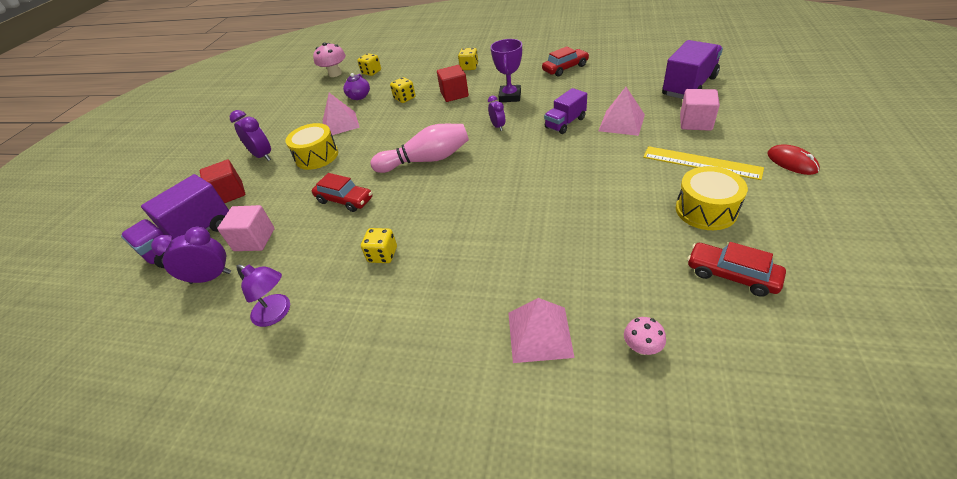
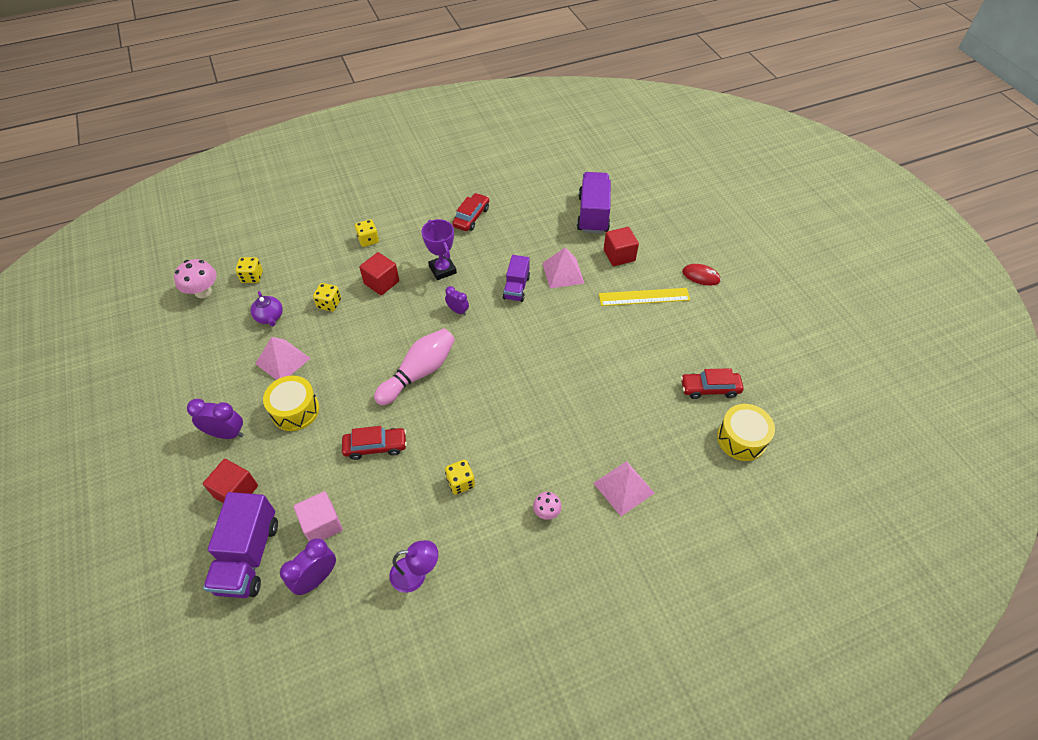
camera: 40 degrees left, 10 degrees up
pink mushroom [624,317,666,355] -> pink mushroom moved to [533,492,562,520]
yellow drum [676,166,748,230] -> yellow drum moved to [717,404,775,461]
pink cube [680,89,720,131] -> red cube [604,227,639,266]

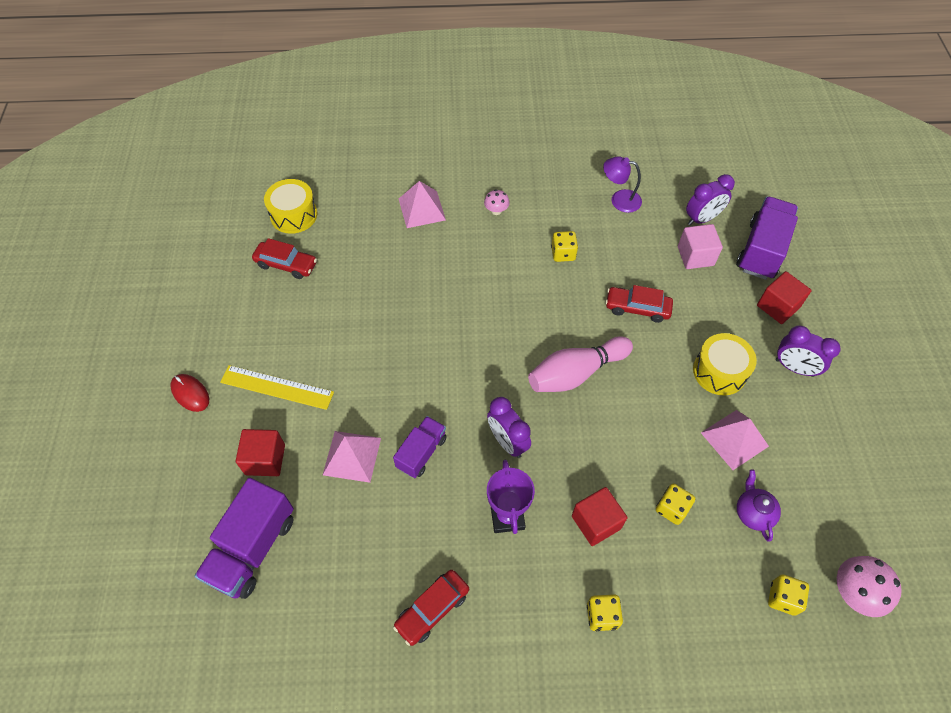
camera: 160 degrees left, 5 degrees up
purple clock [445,286,469,316] -> purple clock [487,397,531,458], size x1.61

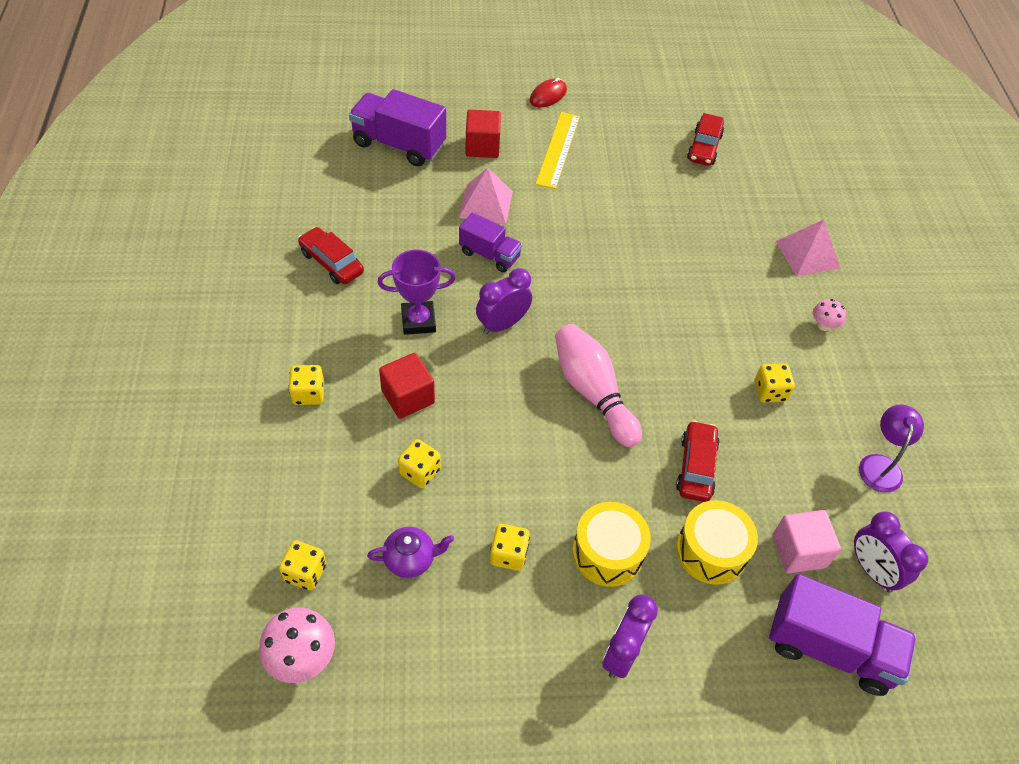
camera: 85 degrees right, 5 degrees down
yellow drum [264,179,317,234] -> yellow drum moved to [676,500,758,585]
pink pyramid [701,410,769,470] -> yellow dice [490,524,530,571]
red cube [757,271,812,324] -> none

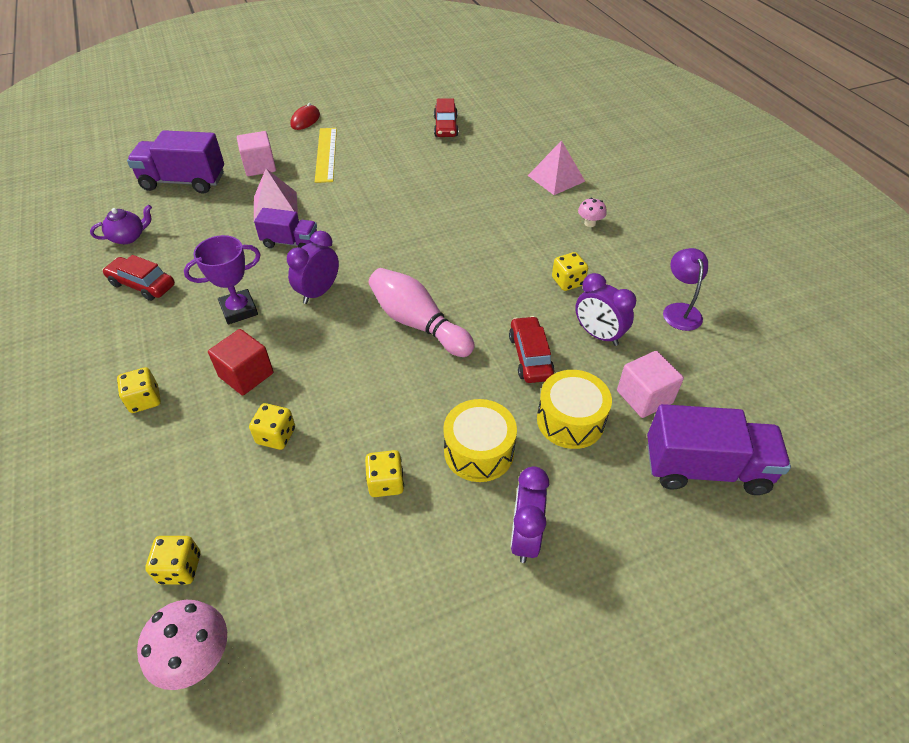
camera: 15 degrees left, 5 degrees down
purple teapot [367,527,454,578] -> purple teapot moved to [90,205,152,244]
red cube [465,109,501,158] -> pink cube [237,131,276,176]
purple clock [854,511,928,593] -> purple clock moved to [575,273,636,346]

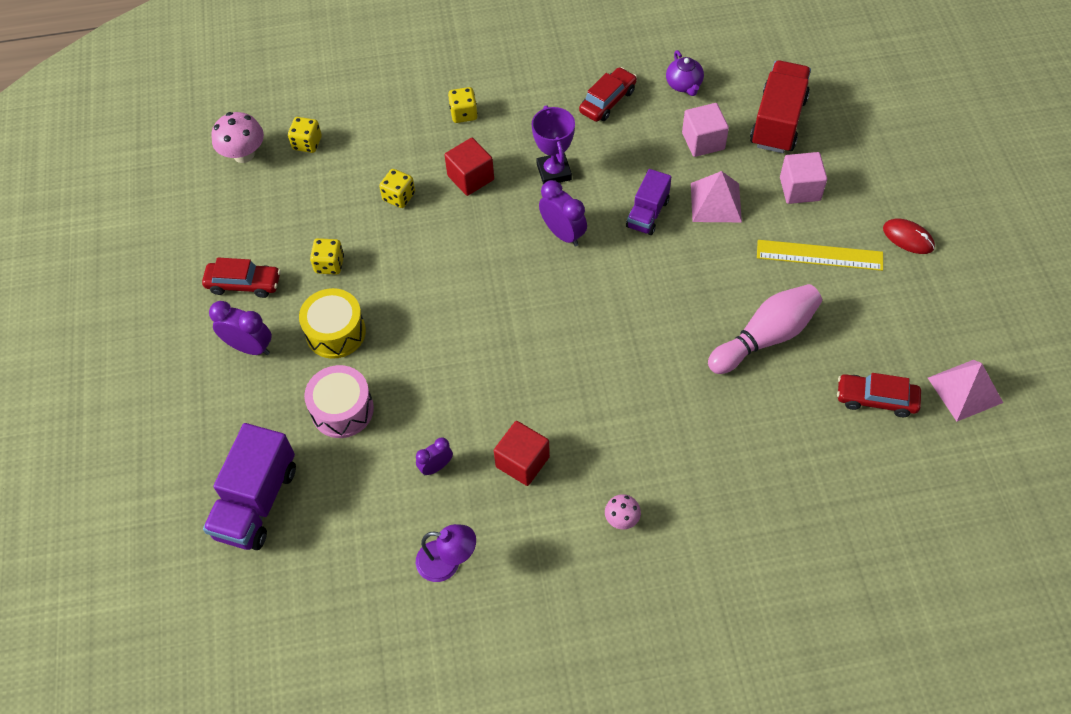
camera: 105 degrees right, 10 degrees up
purple truck [127,130,224,194] -> red truck [750,60,811,153]
pink bowling pin [369,268,475,357] -> pink bowling pin moved to [708,284,822,374]
red car [509,316,555,383] -> red car moved to [202,258,281,298]
pink pyramid [528,140,585,195] -> pink pyramid moved to [928,360,1003,422]
yellow drum [537,370,612,449] -> pink drum [304,365,374,438]
yellow dice [552,252,588,291] -> red cube [494,421,550,486]
purple clock [575,273,636,346] -> purple clock [416,437,453,475], size x0.62
pink cube [617,351,684,418] -> pink cube moved to [682,103,729,157]

